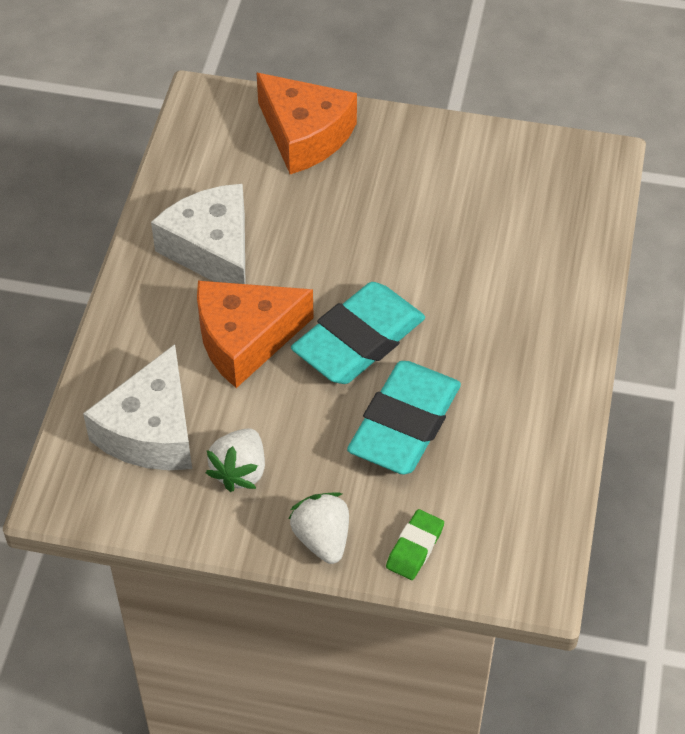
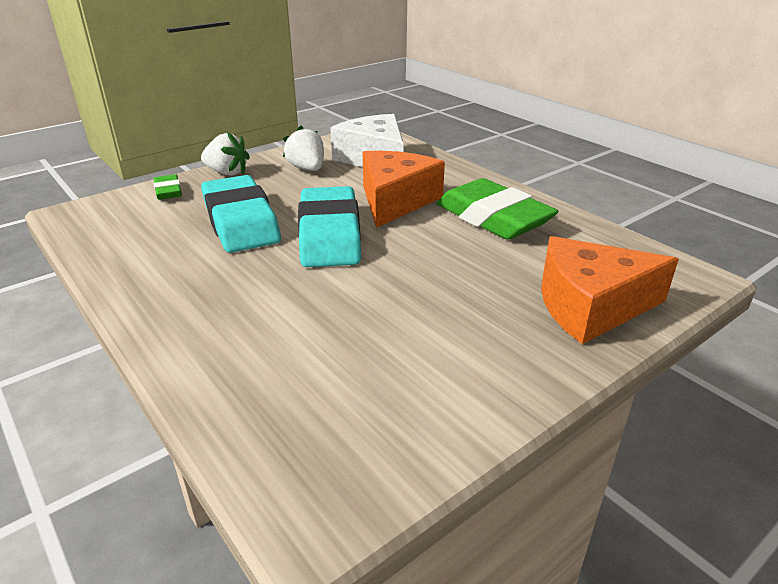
camera: 130 degrees right, 20 degrees down
white cheese [151,184,245,284] -> green eraser [437,178,558,240]

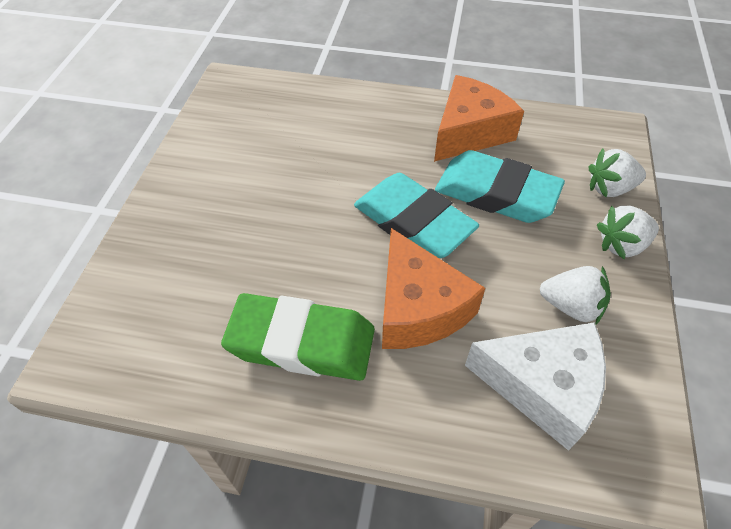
camera: 140 degrees right, 20 degrees up
green eraser [154,174,182,200] -> white strawberry [589,148,646,198]
orange cheese [541,236,679,344] -> orange cheese moved to [434,75,524,162]

